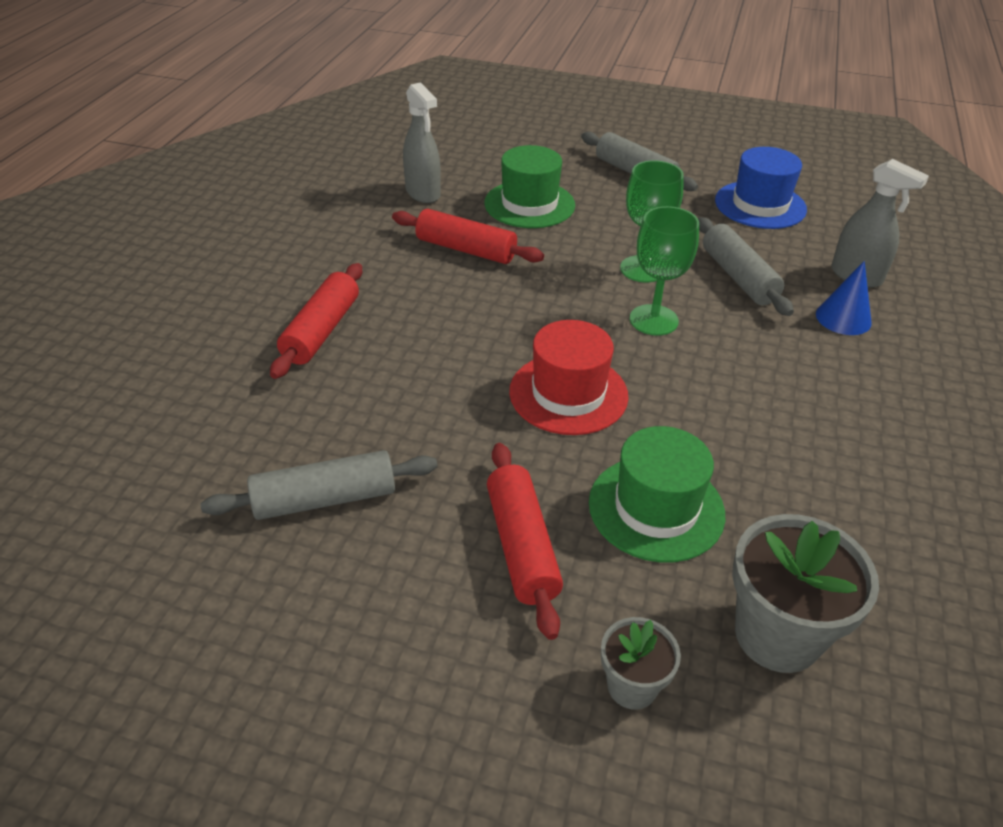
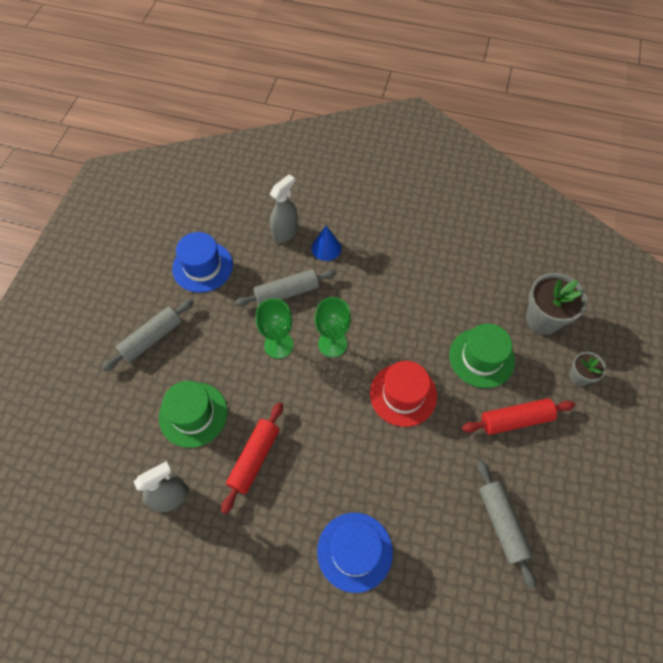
camera: 90 degrees left, 20 degrees up
red rolling pin [270,263,362,379] -> blue hat [317,513,393,593]

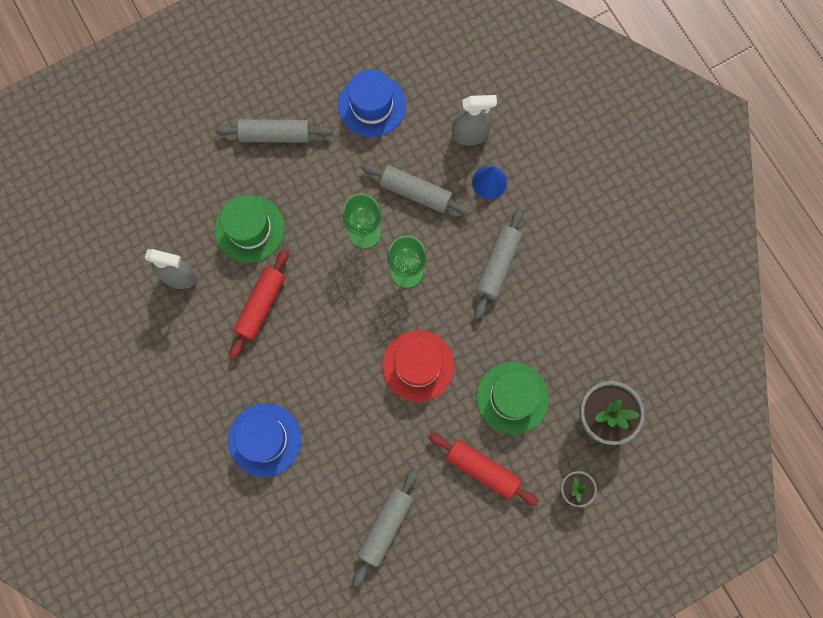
camera: 45 degrees right, 15 degrees up
red rolling pin [221,402,283,514] -> red rolling pin turned 45 degrees counterclockwise [229,249,289,359]
none -> grey rolling pin [475,208,523,319]

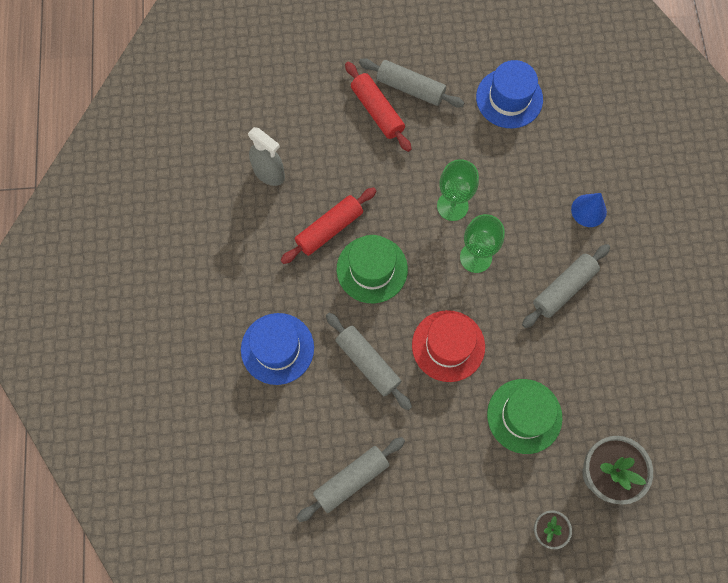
camera: 25 degrees right, 5 degrees down
green hat [215,195,285,262] -> green hat moved to [336,235,408,303]
grey rolling pin [361,164,471,215] -> grey rolling pin moved to [326,313,412,410]
red rolling pin [429,433,539,506] -> red rolling pin moved to [345,62,411,152]
grey spray bottle [452,95,497,146] -> none

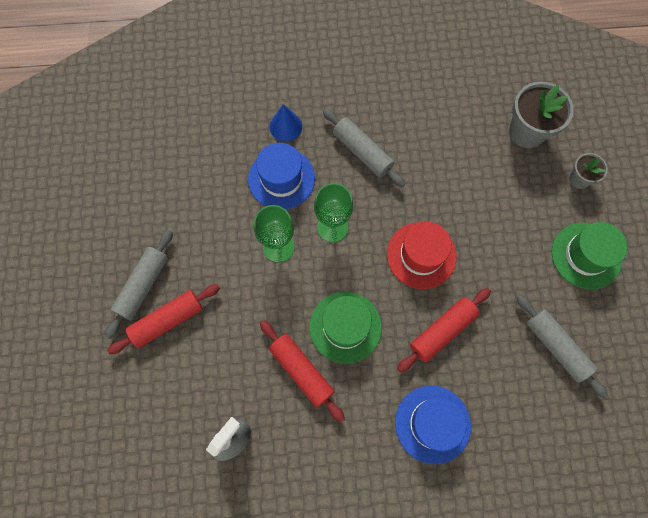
camera: 90 degrees left, 0 degrees up
grey rolling pin [326,313,412,410] -> red rolling pin [397,288,491,373]
blue hat [476,60,543,128] -> blue hat moved to [248,143,315,209]
green hat [487,379,563,454] -> green hat moved to [552,222,627,289]

